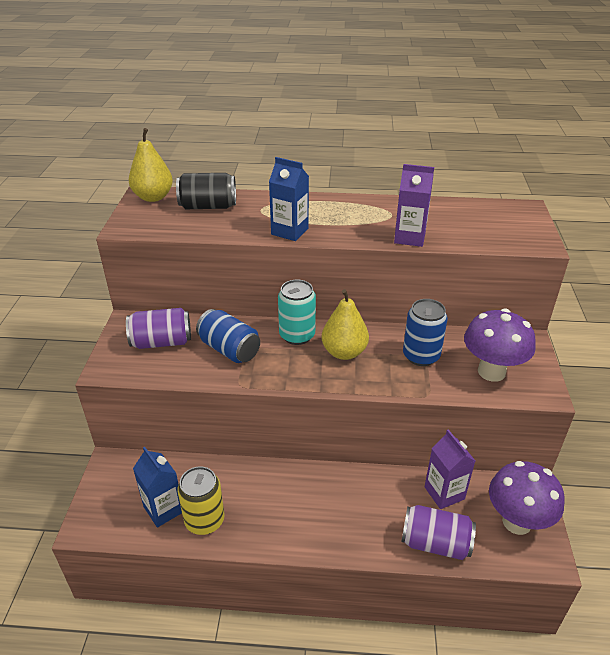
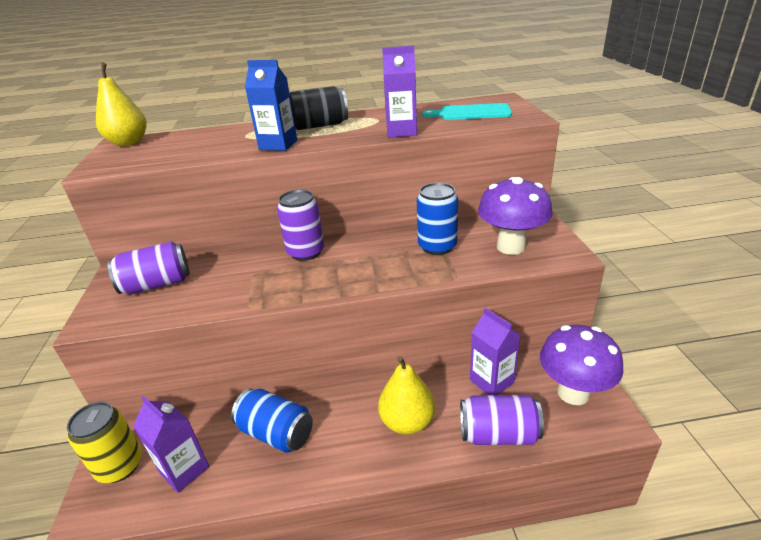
camera: 10 degrees left, 5 degrees down
blue carton [133,447,182,527] -> purple carton [133,396,209,493]
black can [176,173,236,209] -> black can moved to [289,86,348,130]
yellow can [178,466,225,535] -> yellow can moved to [67,402,142,483]
blue can [196,309,260,363] -> blue can moved to [231,389,313,453]
turquoise can [278,280,316,345] -> purple can [277,189,324,261]
yellow pear [322,289,369,360] -> yellow pear moved to [378,356,435,435]
none -> turquoise cutting board [422,103,512,120]

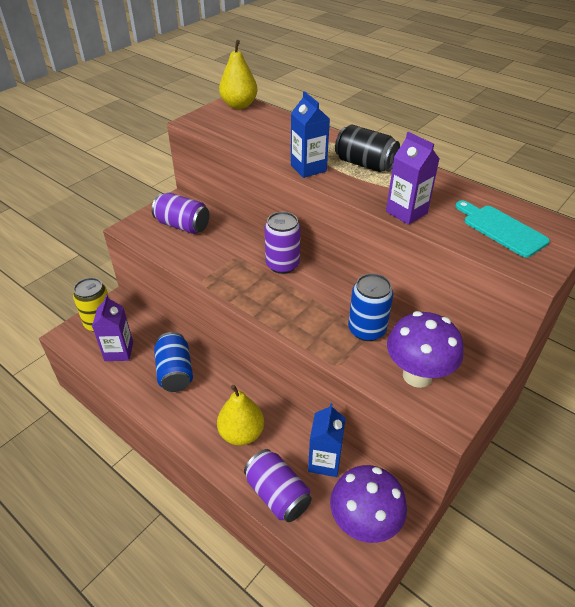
camera: 45 degrees right, 10 degrees up
purple carton [470,308,520,395] -> blue carton [308,403,346,477]

